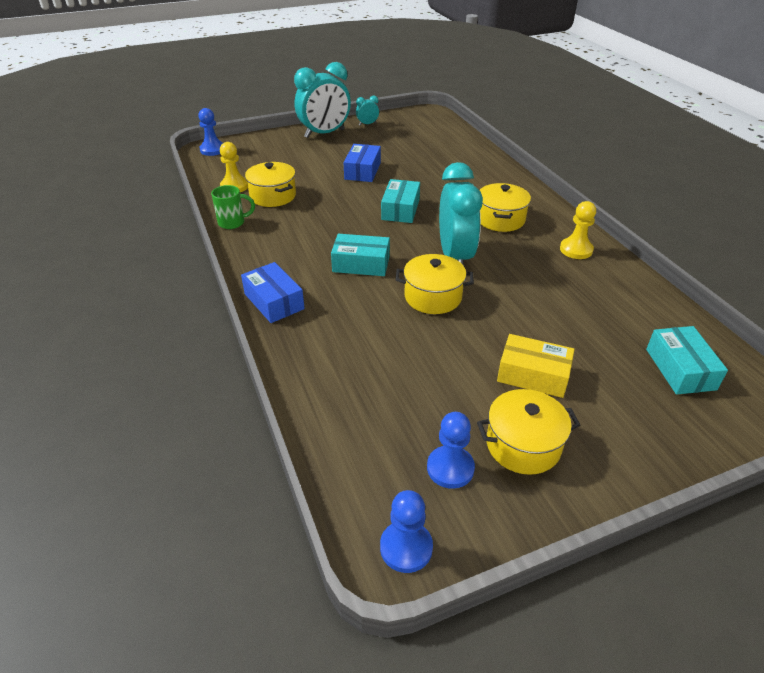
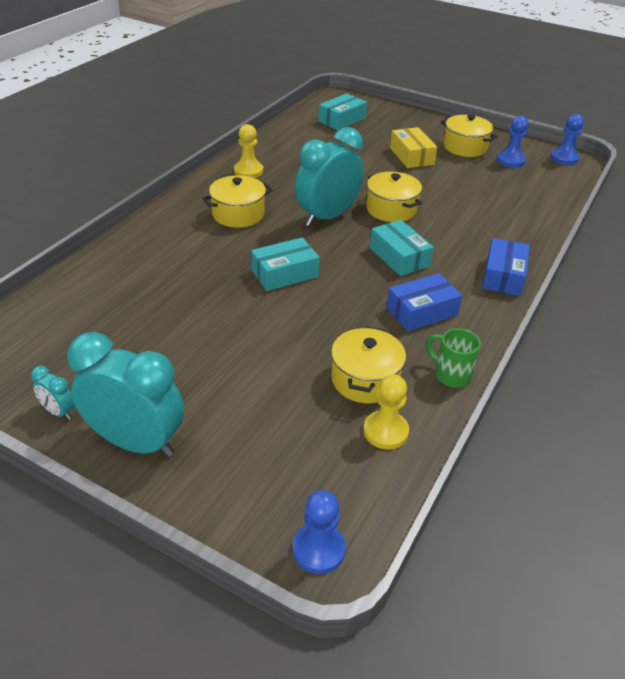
camera: 130 degrees left, 0 degrees up
blue box [343,144,381,182] -> blue box moved to [386,273,462,331]

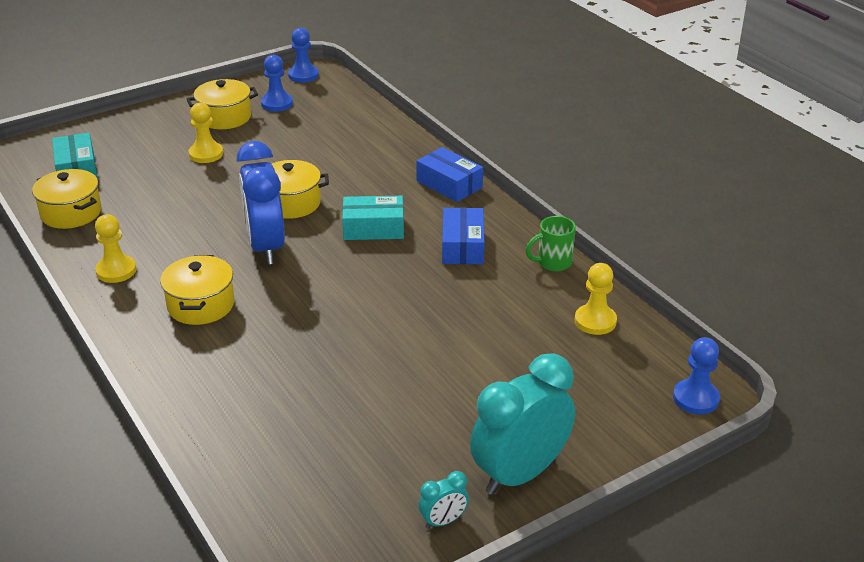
camera: 60 degrees left, 5 degrees down
turquoise box [251,237,320,291] -> none
turquoise clock [295,127,364,227] -> blue clock [237,141,285,265]
yellow pot [331,326,406,403] -> yellow pot moved to [32,169,102,229]
yellow box [390,127,437,168] -> yellow pawn [188,103,223,163]

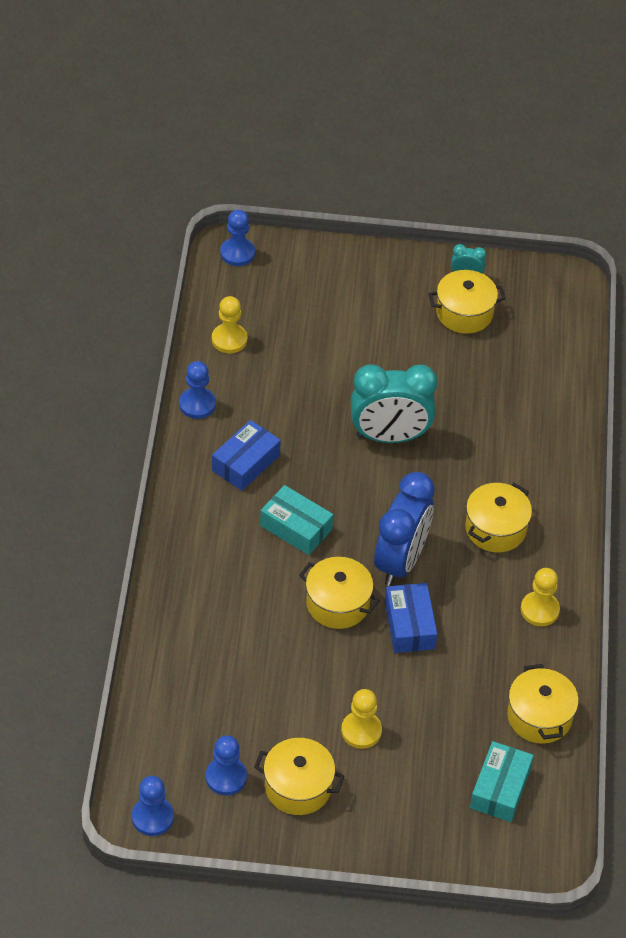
camera: 145 degrees left, 15 degrees up
blue box [416,147,483,202] -> blue box moved to [385,583,437,653]
turquoise clock [470,353,575,495] -> turquoise clock moved to [351,365,437,443]
green mug [525,216,576,271] -> blue pawn [179,361,216,419]
none -> yellow pot [428,270,506,334]

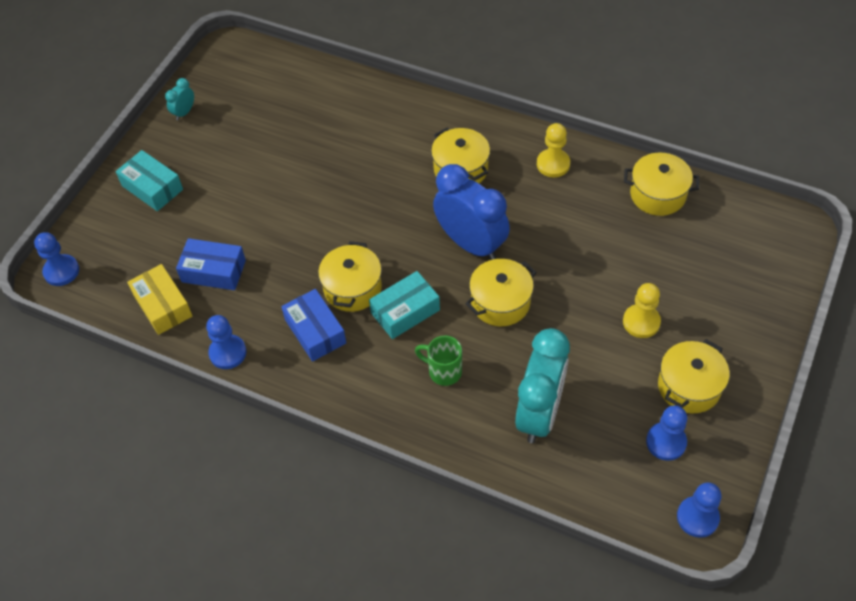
camera: 65 degrees left, 5 degrees up
yellow pawn [212,296,247,353] -> yellow box [127,264,193,335]
turquoise clock [351,365,437,443] -> turquoise clock moved to [515,328,570,443]
blue box [385,583,437,653] -> blue box moved to [176,238,246,290]
yellow pot [428,270,506,334] -> yellow pot moved to [318,241,382,312]
turquoise box [470,741,534,822] -> turquoise box moved to [116,150,183,211]
none -> green mug [415,336,462,386]

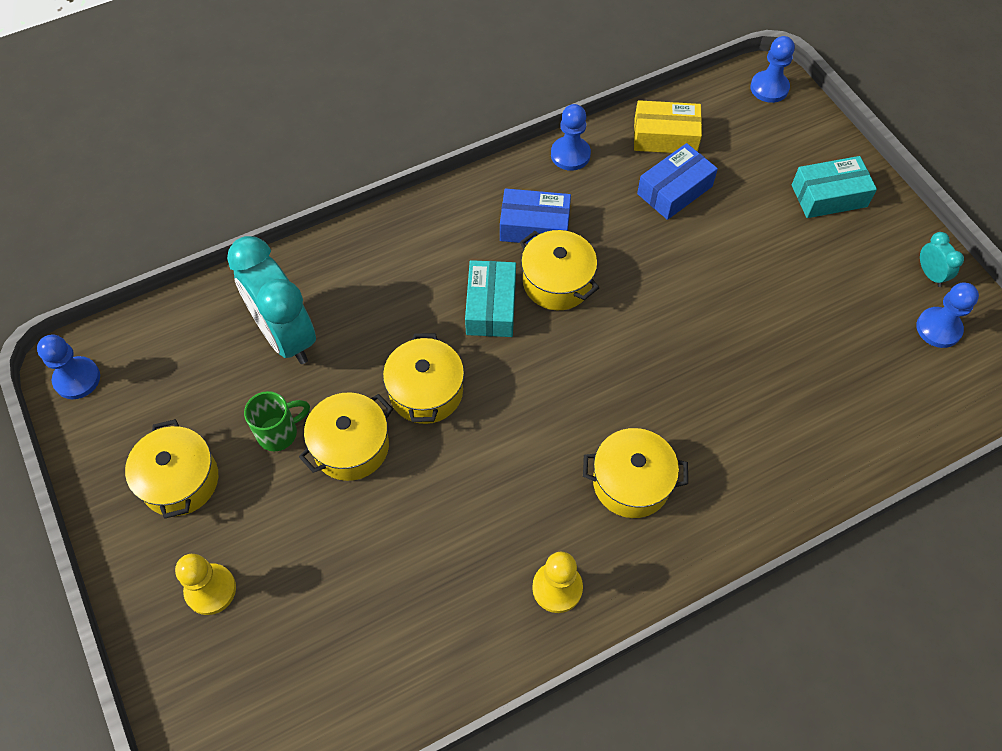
camera: 125 degrees right, 5 degrees up
green mug [415,336,462,386] -> green mug moved to [244,391,310,451]
blue clock [433,164,510,260] -> none
yellow pawn [623,283,661,338] -> yellow pawn moved to [175,554,236,615]
yellow pot [624,153,700,216] -> yellow pot moved to [299,392,393,481]
blue pawn [646,405,687,461] -> blue pawn moved to [916,283,979,348]

